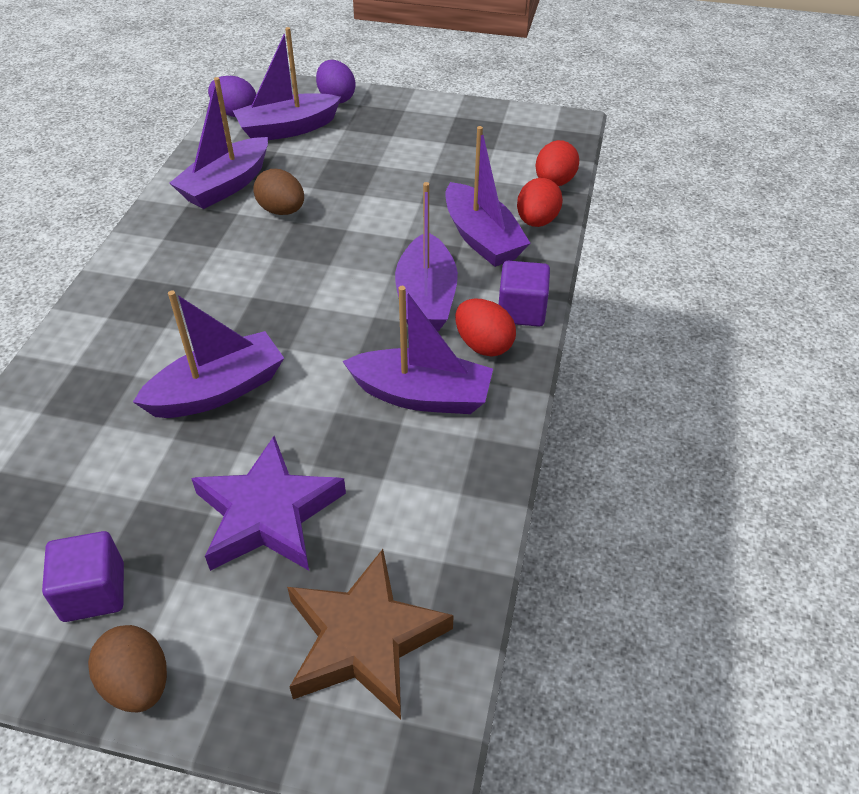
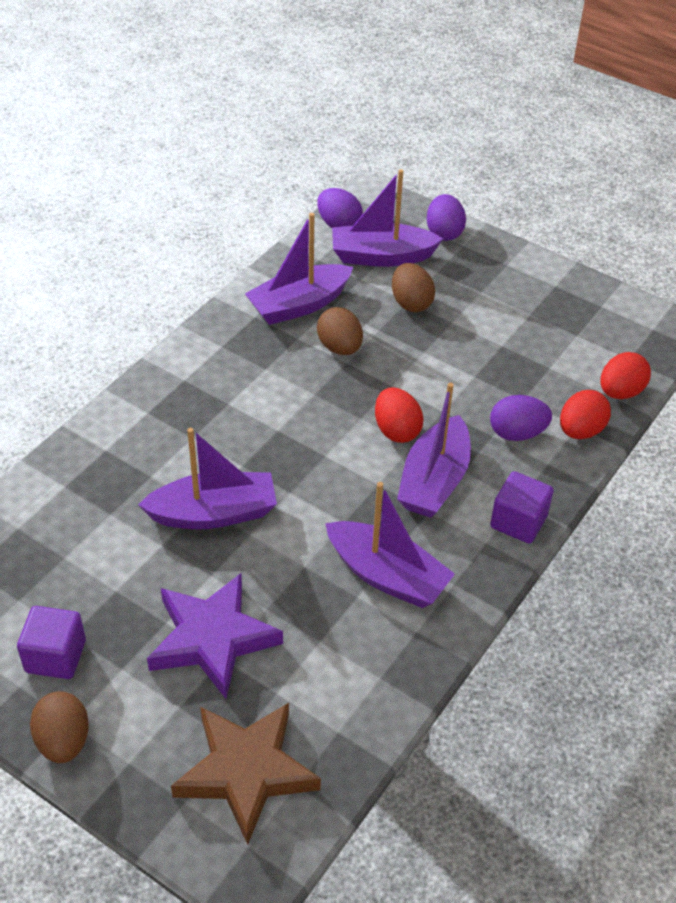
camera: 20 degrees right, 0 degrees up
purple boat [445,126,530,267] -> purple egg [490,395,552,441]
red egg [455,298,516,356] -> red egg moved to [375,387,424,443]
none -> brown egg [392,263,435,312]

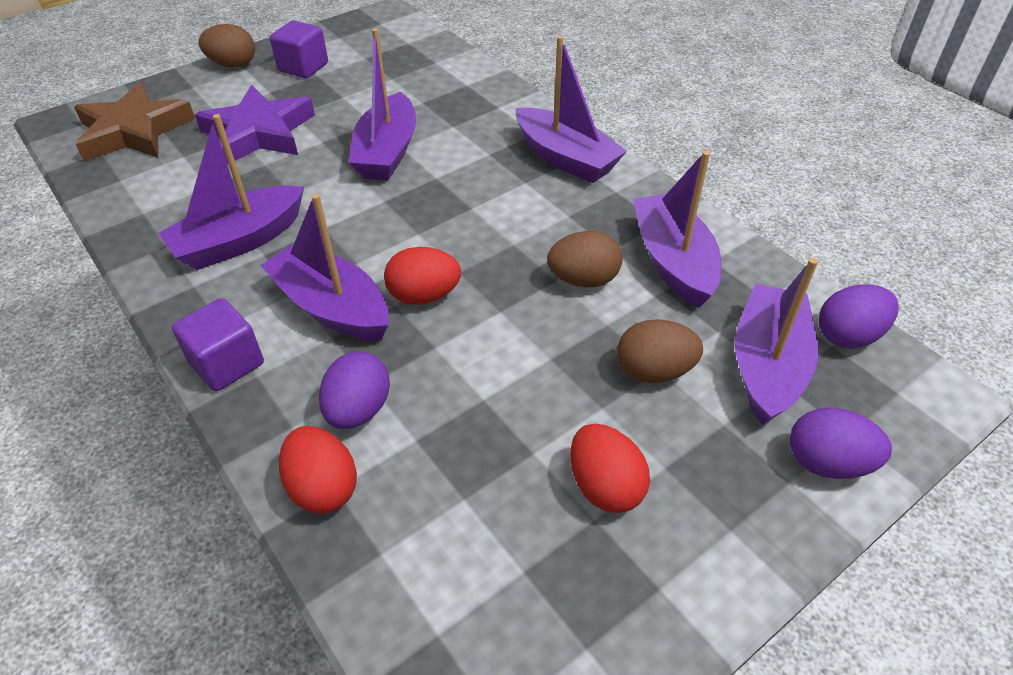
camera: 110 degrees right, 0 degrees up
red egg [600,352,651,399] -> red egg moved to [570,424,650,513]
none -> purple boat [516,36,627,183]

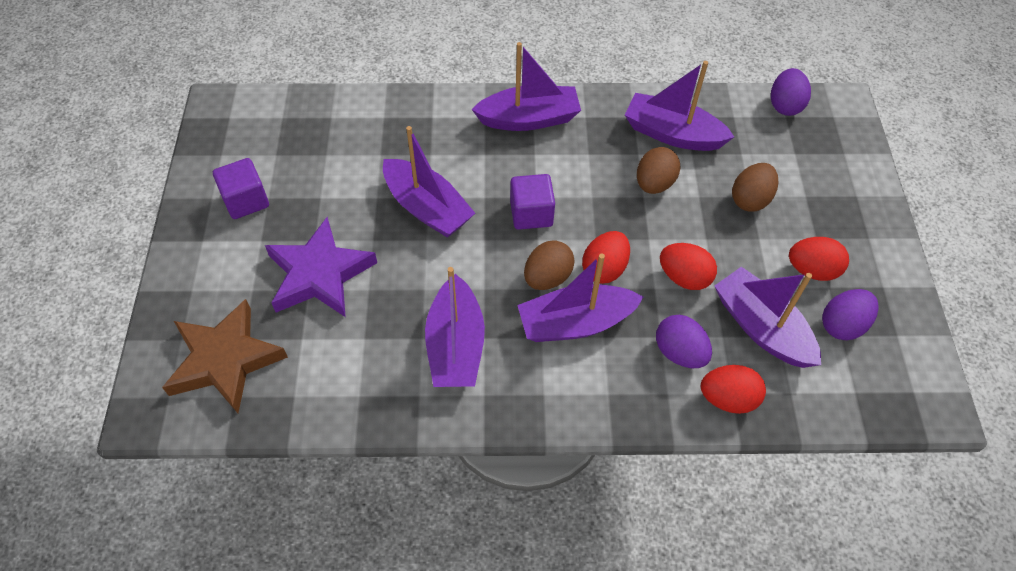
camera: 55 degrees left, 10 degrees up
purple cube [172,298,264,391] -> purple cube moved to [510,174,555,230]
brown egg [198,24,255,68] -> brown egg moved to [524,240,575,290]
purple boat [735,258,819,425] -> purple boat moved to [715,267,821,368]
purple egg [790,407,892,479] -> purple egg moved to [822,289,879,340]
none -> red egg [660,243,717,290]

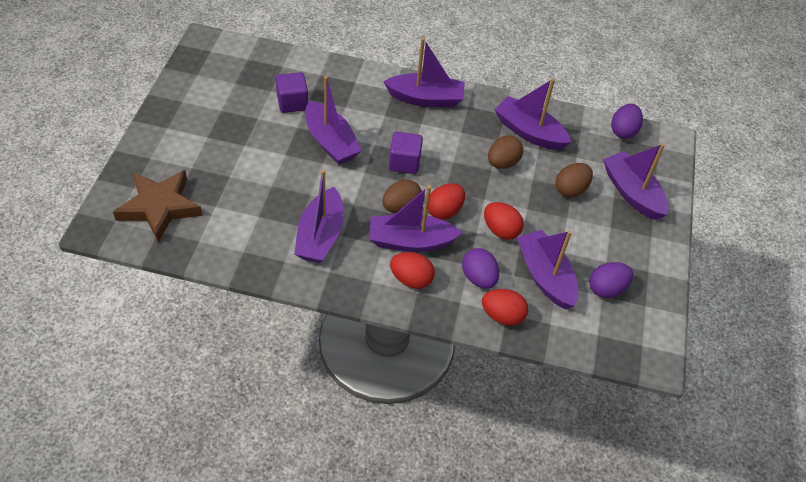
camera: 10 degrees right, 5 degrees down
purple cube [213,158,269,219] -> purple cube moved to [276,72,308,113]
purple star [265,217,377,317] -> none
red egg [789,237,849,281] -> red egg moved to [390,252,435,289]
none -> purple boat [603,143,668,220]

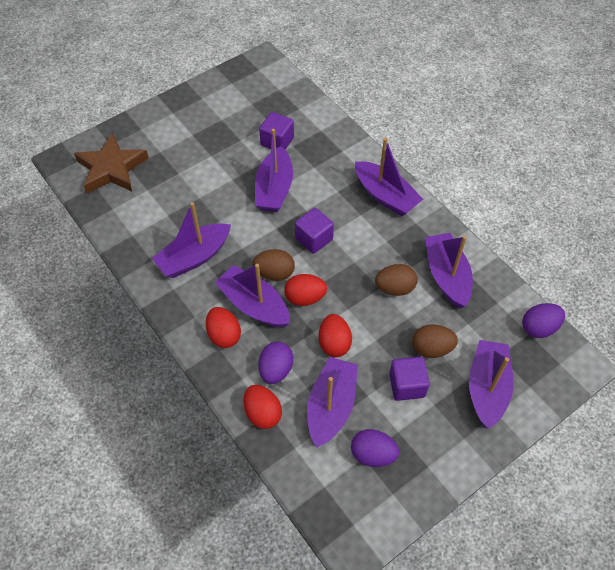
camera: 45 degrees right, 5 degrees up
none -> purple cube [389,357,430,401]

